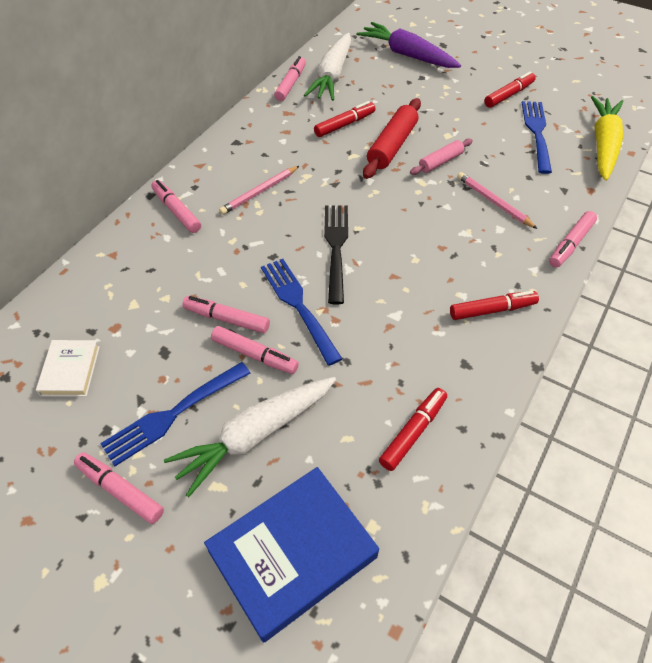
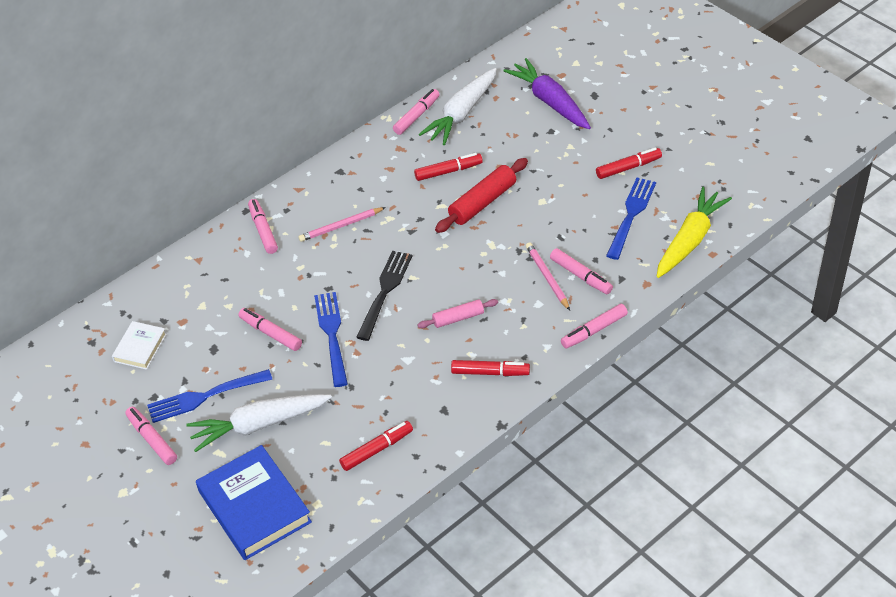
camera: 20 degrees right, 5 degrees down
blue book [204,467,379,643] -> blue book turned 75 degrees clockwise [196,445,312,560]
pink marker [211,326,299,374] -> pink marker moved to [550,248,613,294]
pink rolling pin [410,138,473,175] -> pink rolling pin moved to [418,299,498,328]

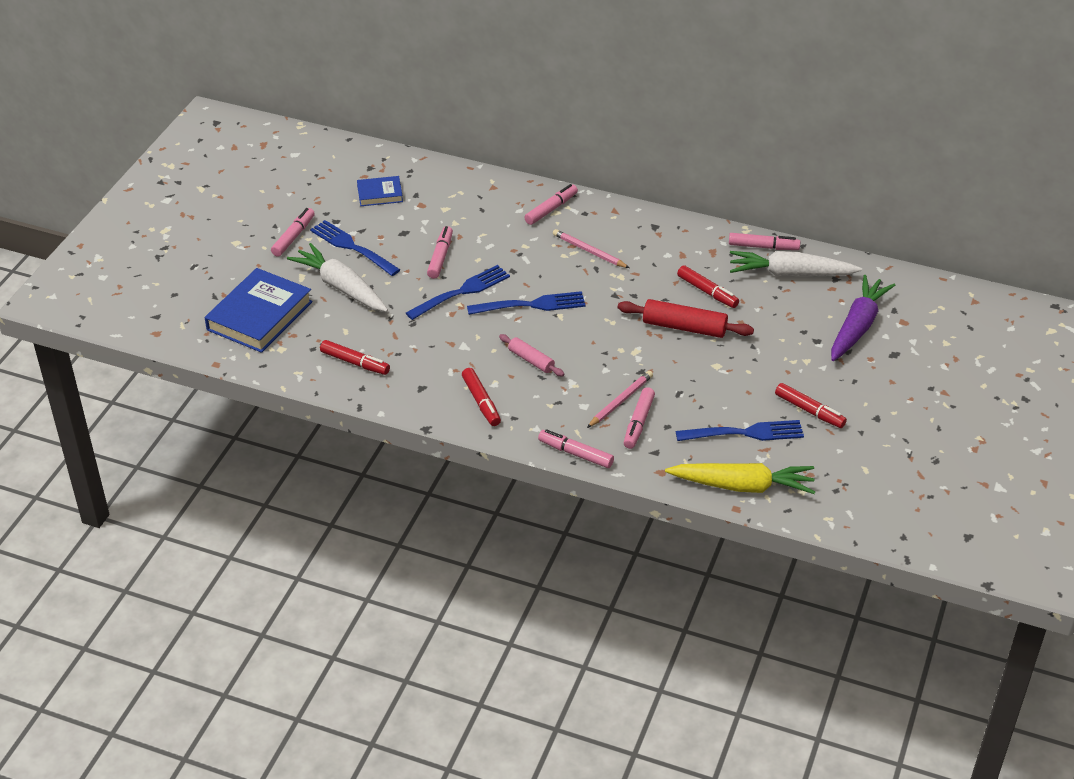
camera: 60 degrees right, 5 degrees down
white book [112,321,167,370] -> blue book [357,176,403,206]
black fork [356,251,412,341] -> blue fork [467,291,586,315]

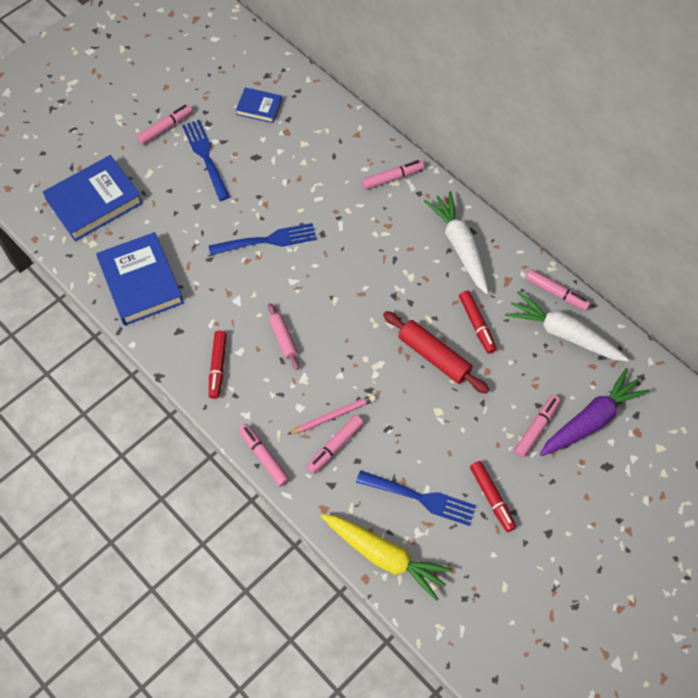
camera: 25 degrees right, 20 degrees up
white carrot [287,243,388,312] -> white carrot moved to [424,191,489,294]
red marker [320,340,390,375] -> blue book [96,232,184,326]
pink marker [427,226,453,279] -> pink marker moved to [514,395,561,458]
blue fork [467,291,586,315] -> none
pink pencil [553,229,629,268] -> none

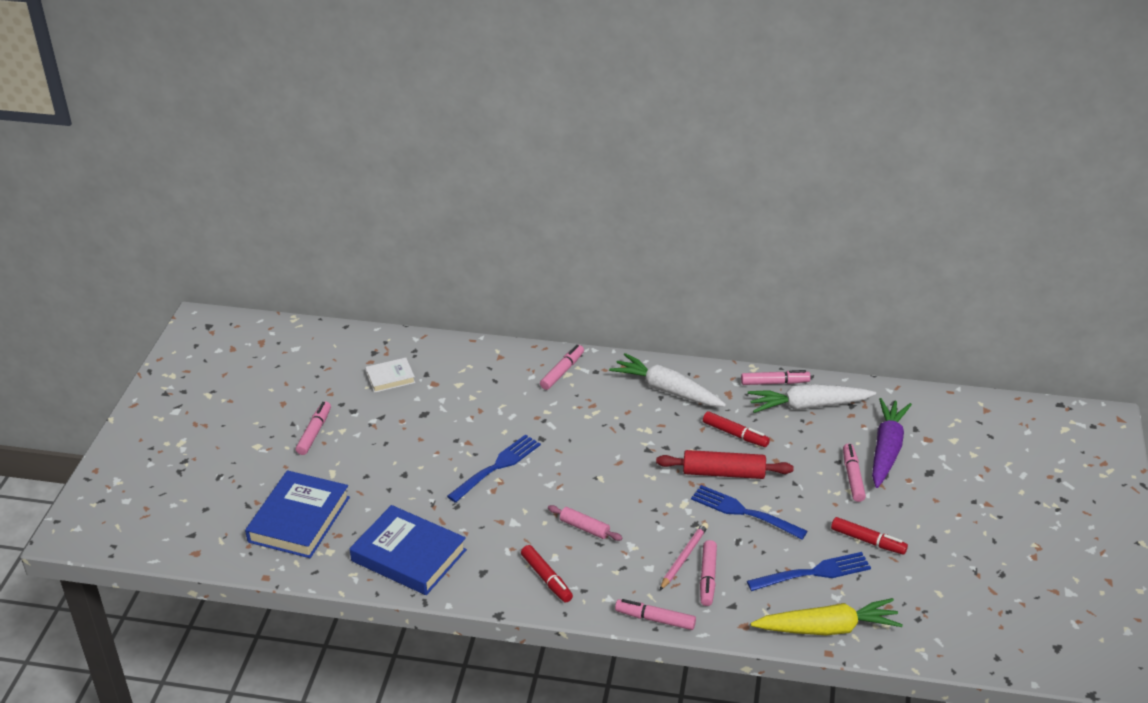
camera: 35 degrees left, 25 degrees down
blue fork [182,120,230,201] -> blue fork moved to [691,485,808,539]
blue book [236,88,282,123] -> white book [365,358,415,393]

